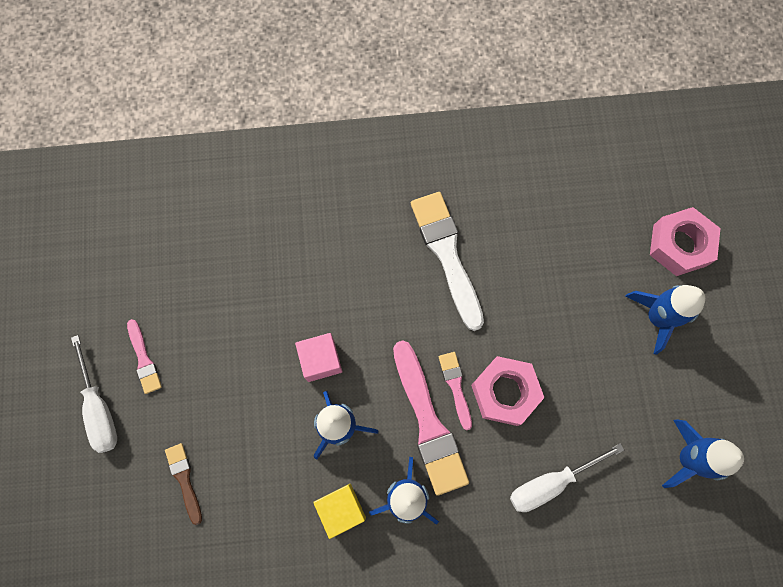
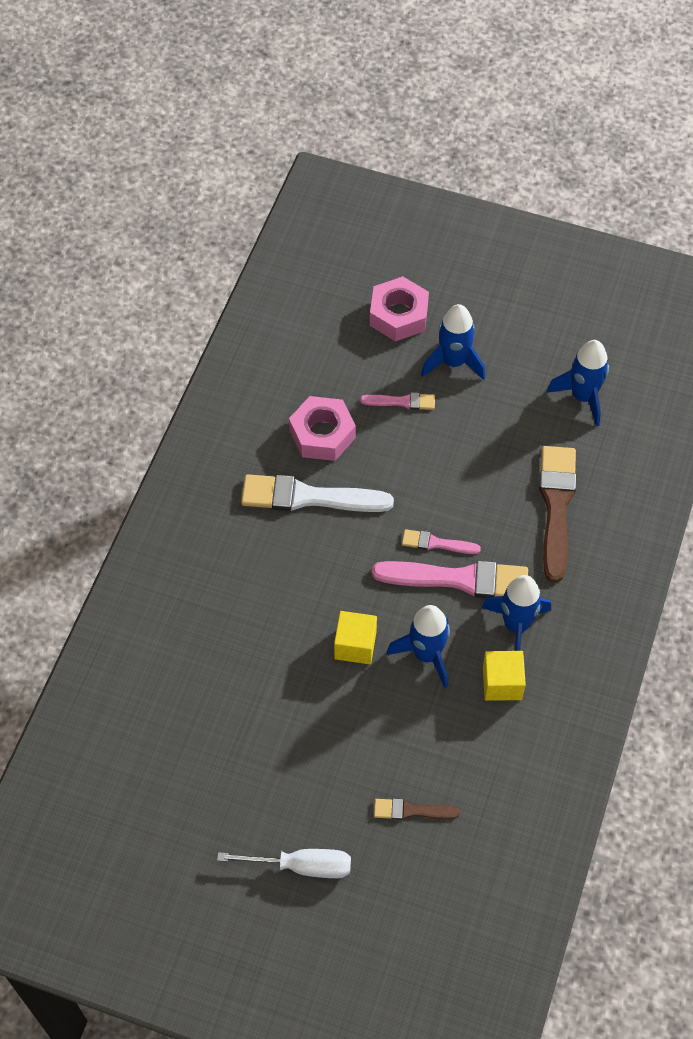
camera: 65 degrees left, 15 degrees down
pink brush [127,319,162,394] -> pink brush moved to [360,392,435,410]
pink cube [295,333,342,382] -> yellow cube [334,611,377,664]
pink nut [471,356,544,426] -> pink nut moved to [289,396,356,461]
white screwdriver [510,443,624,512] -> brown brush [539,446,576,583]

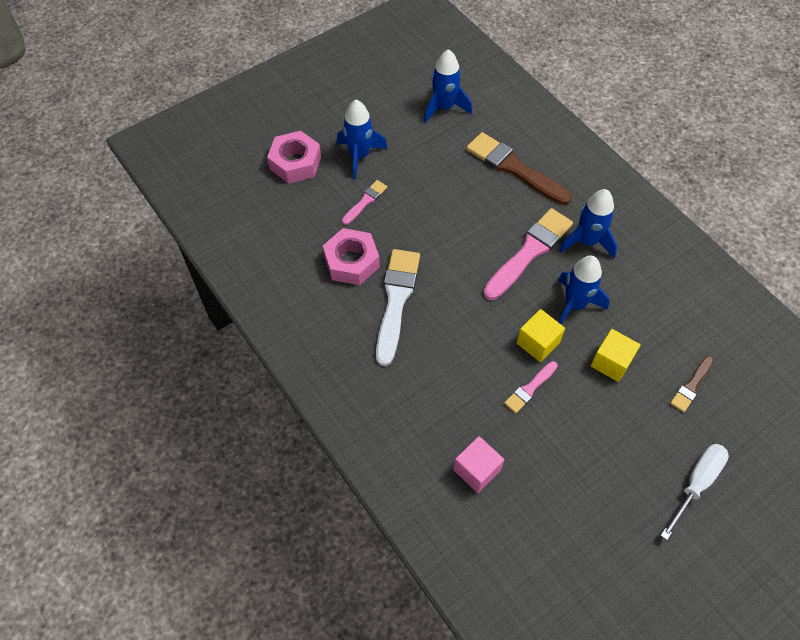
camera: 55 degrees left, 0 degrees up
white brush [241,474,394,512] -> white brush turned 150 degrees clockwise [376,249,420,366]
pink brush [402,529,481,554] -> pink brush moved to [504,361,558,413]
yellow cube [483,651,526,701] -> yellow cube moved to [591,329,641,382]
none -> pink cube [453,436,505,493]

